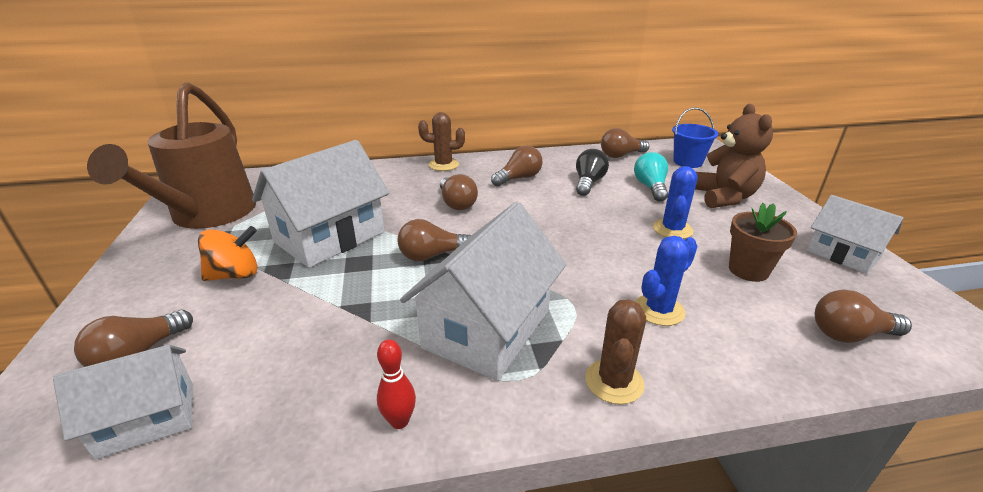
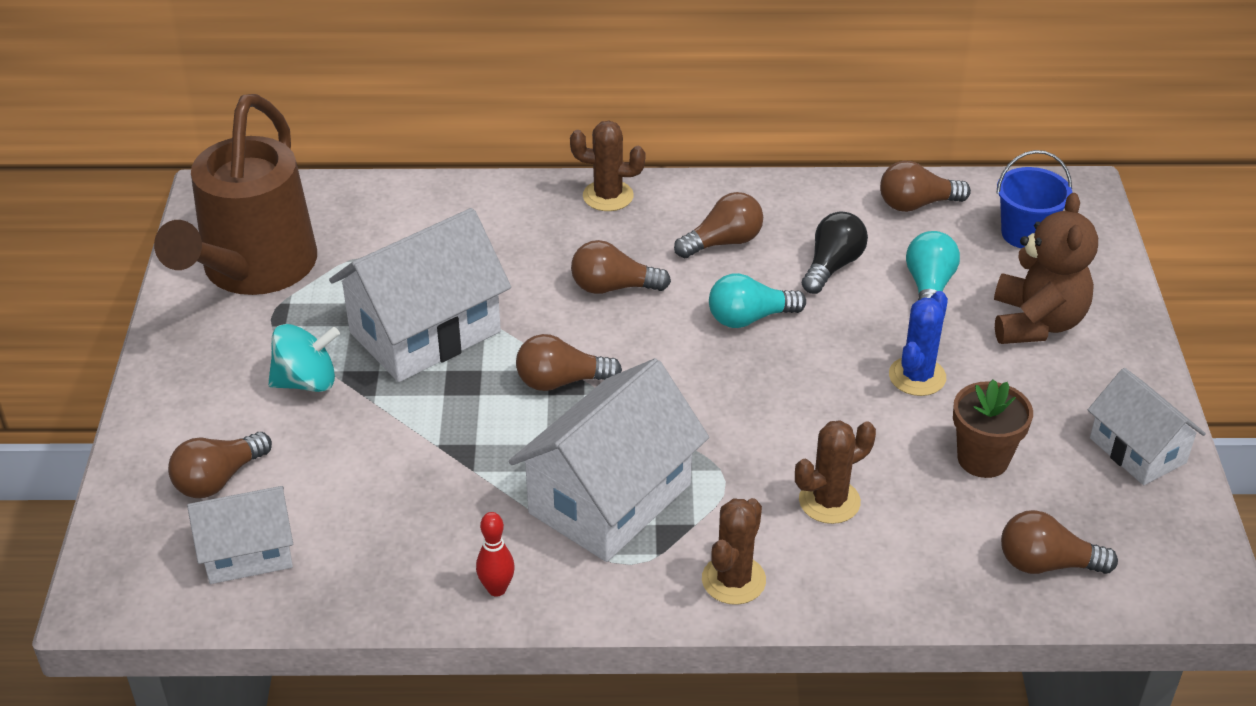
camera: 10 degrees right, 10 degrees up
orange spinning top [198,226,257,281] -> turquoise spinning top [268,324,340,392]
brown light bulb [440,174,478,210] -> brown light bulb turned 105 degrees clockwise [571,240,671,294]
blue cactus [635,236,697,326] -> brown cactus [795,420,876,524]
none -> turquoise light bulb [709,273,806,328]

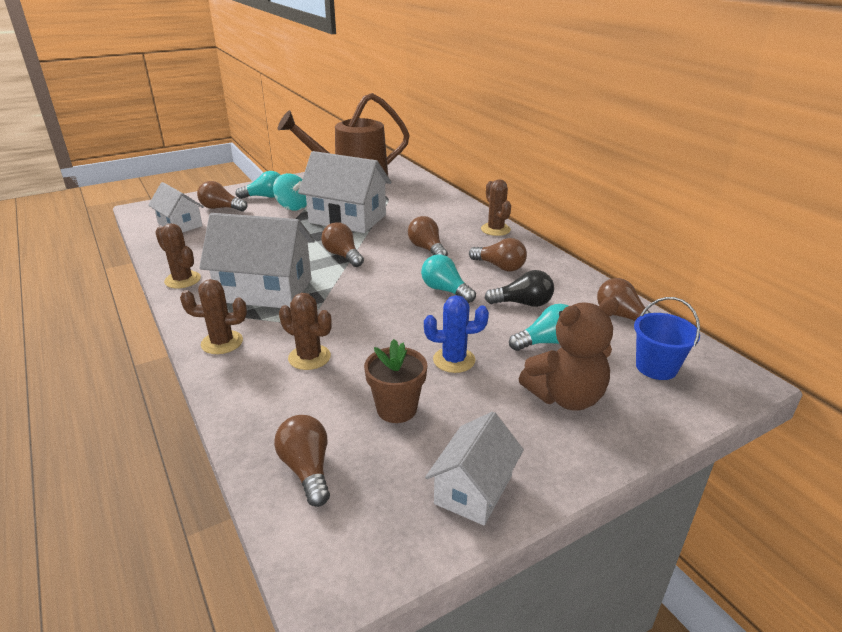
camera: 60 degrees right, 10 degrees down
red bowling pin [476,512,515,597] -> brown cactus [155,223,201,288]
none -> turquoise light bulb [236,171,280,199]

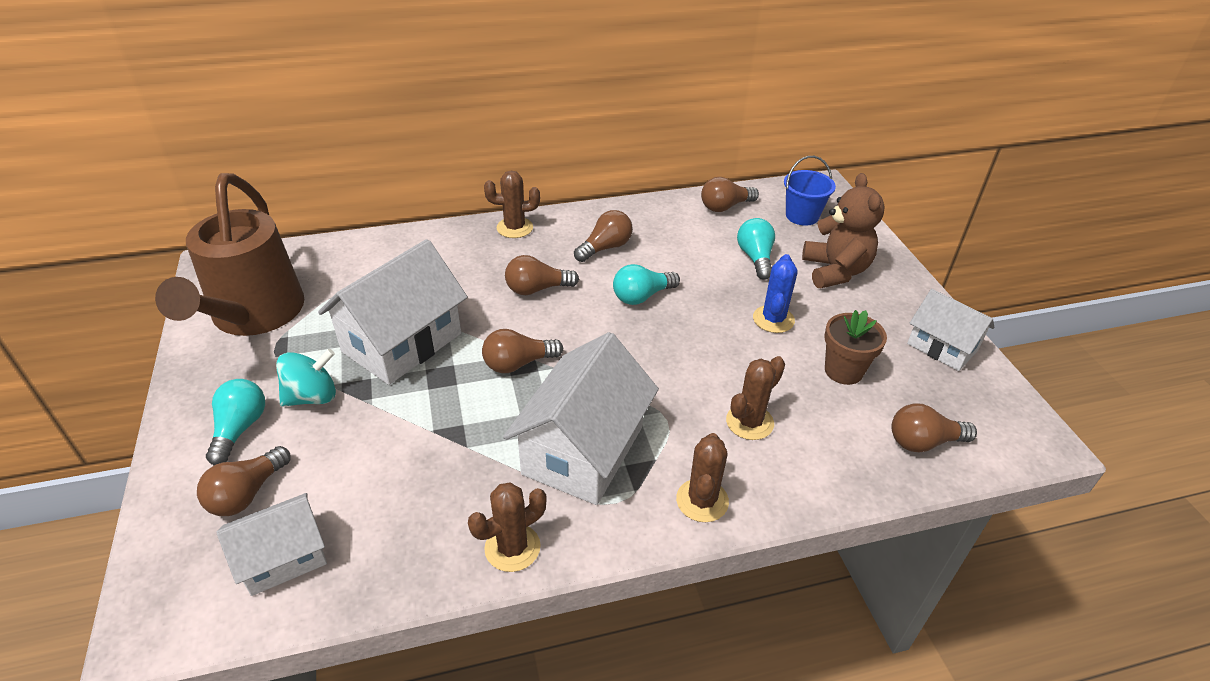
camera: 75 degrees left, 10 degrees up
black light bulb [485,270,554,307] -> none

